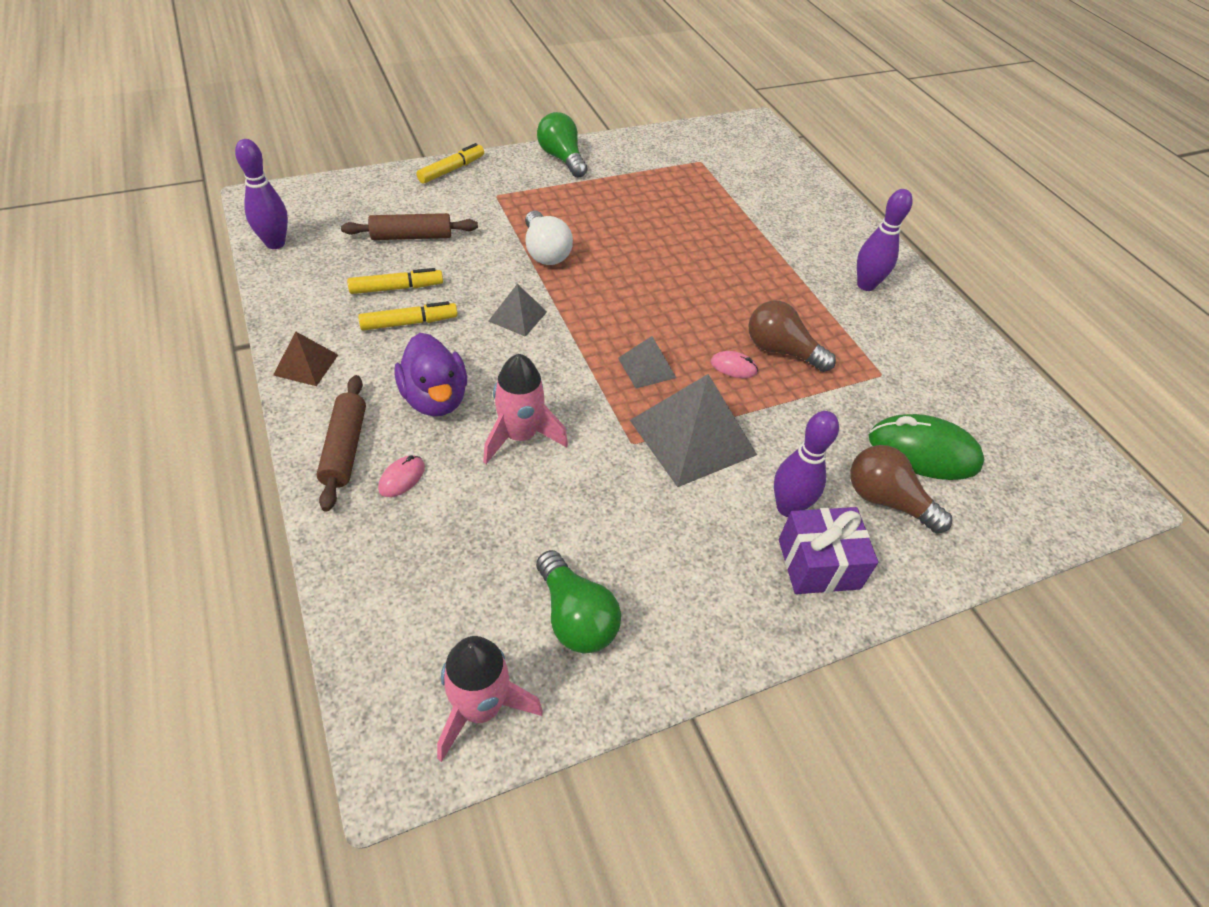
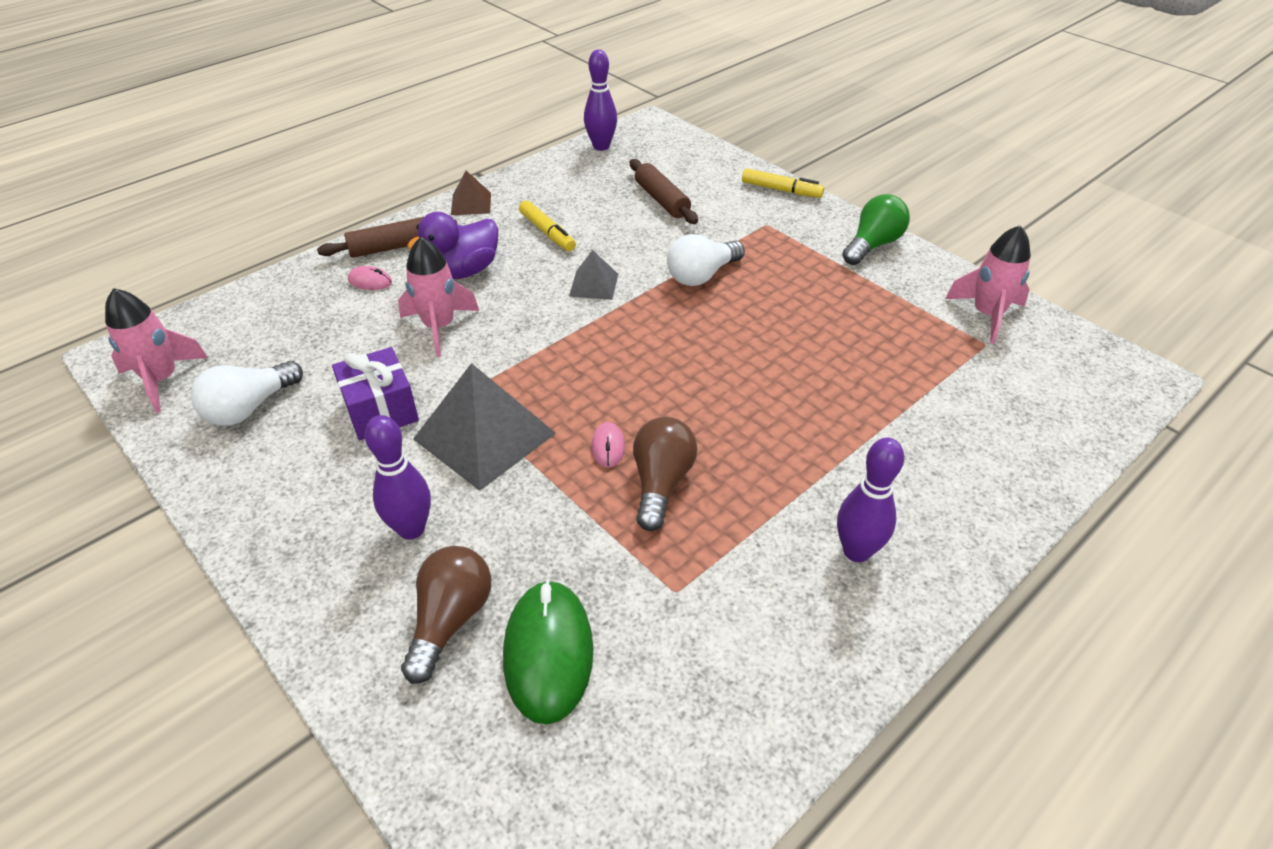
camera: 75 degrees right, 5 degrees down
yellow marker [347,268,443,294] -> none
green light bulb [536,550,621,653] -> white light bulb [191,361,303,426]
grey pyramid [618,336,676,388] -> none
purple gift [779,507,878,594] -> purple gift moved to [332,347,419,440]
none -> pink rocket [945,225,1031,344]

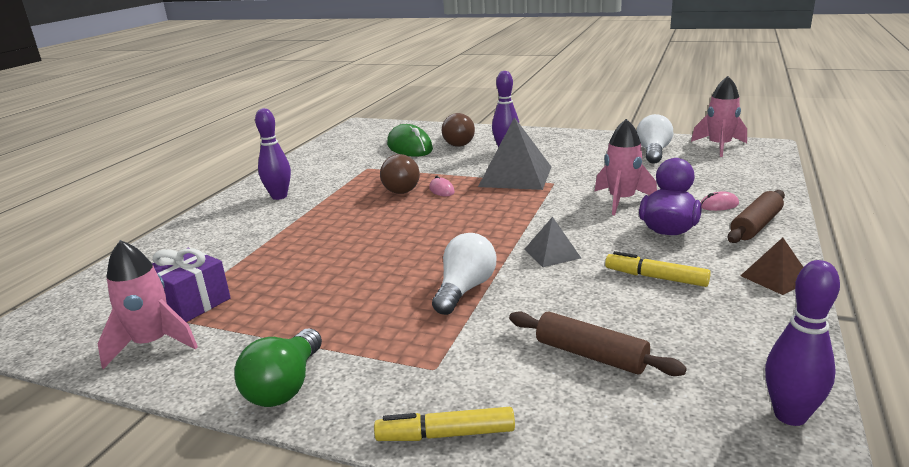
camera: 155 degrees right, 20 degrees down
purple gift [332,347,419,440] -> purple gift moved to [152,248,231,322]

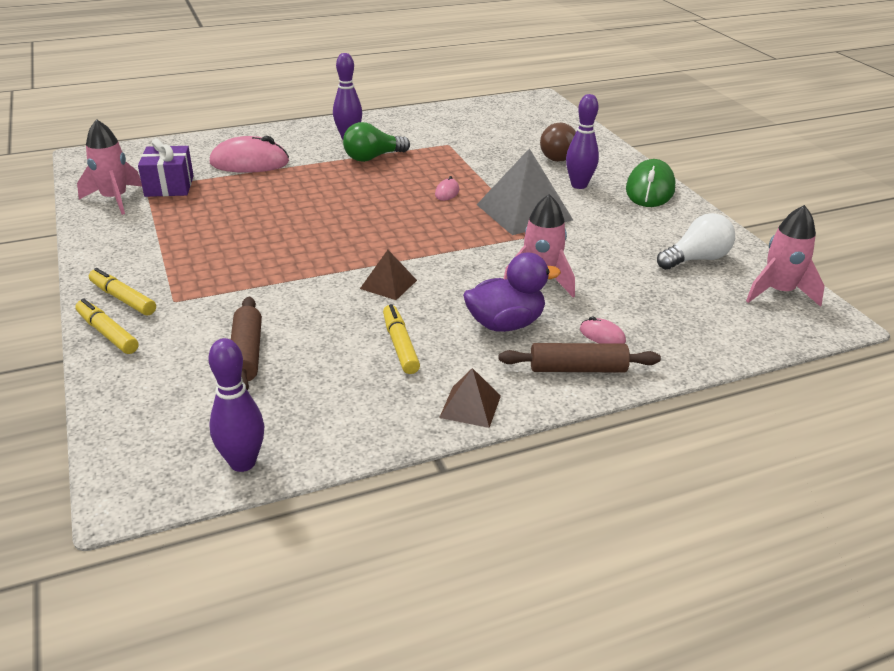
camera: 45 degrees right, 10 degrees up
green light bulb [234,328,322,407] -> green light bulb moved to [343,122,410,162]
brown light bulb [380,154,420,194] -> none
green mouse [387,124,433,157] -> green mouse moved to [626,159,675,207]
white light bulb [432,233,496,315] -> none
grey pyramid [524,217,581,267] -> brown pyramid [360,250,417,300]
none -> yellow marker [89,268,156,316]
none -> pink mouse [210,136,289,173]

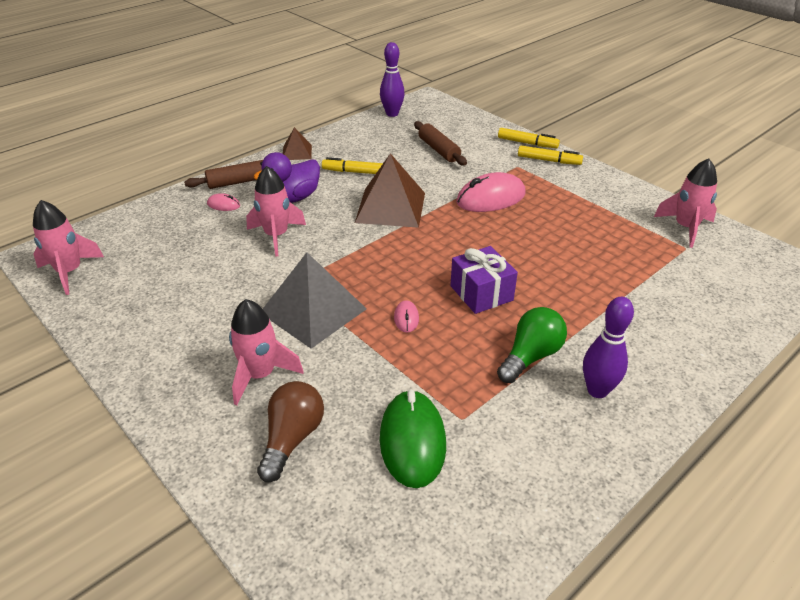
camera: 160 degrees right, 5 degrees up
purple gift [138,139,194,197] -> purple gift moved to [450,246,518,314]
pink mouse [210,136,289,173] -> pink mouse moved to [456,172,526,212]
brown pyramid [360,250,417,300] -> brown pyramid [355,153,425,228], size x1.94
yellow marker [383,304,420,374] -> yellow marker turned 135 degrees clockwise [322,157,383,174]
purple bowling pin [566,94,599,189] -> pink rocket [229,299,304,405]
green mouse [626,159,675,207] -> green mouse moved to [380,389,446,488]
white light bulb [657,213,735,270] -> none

